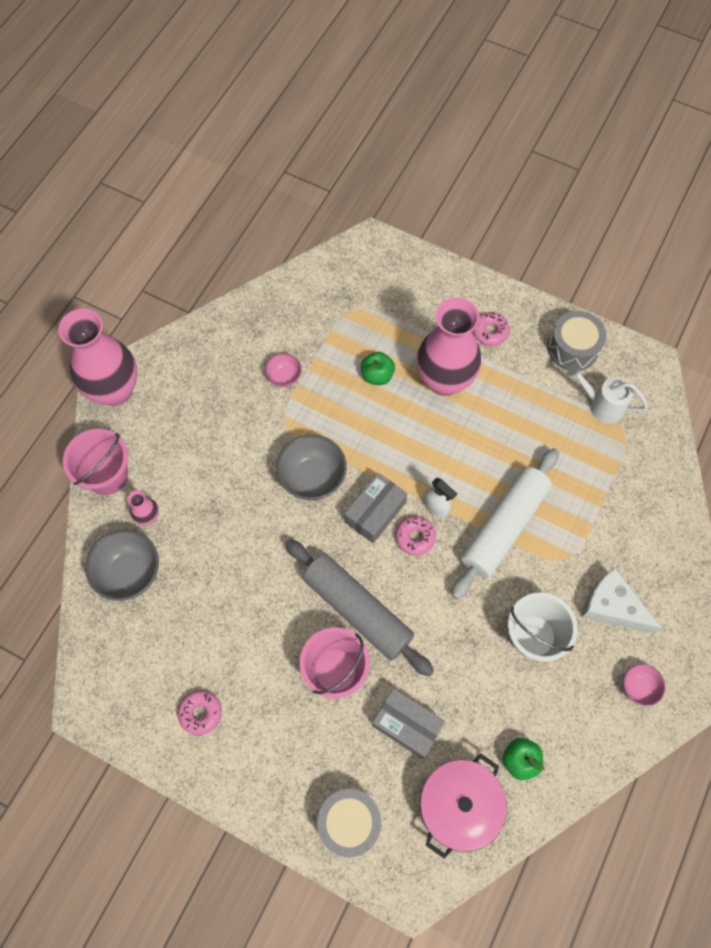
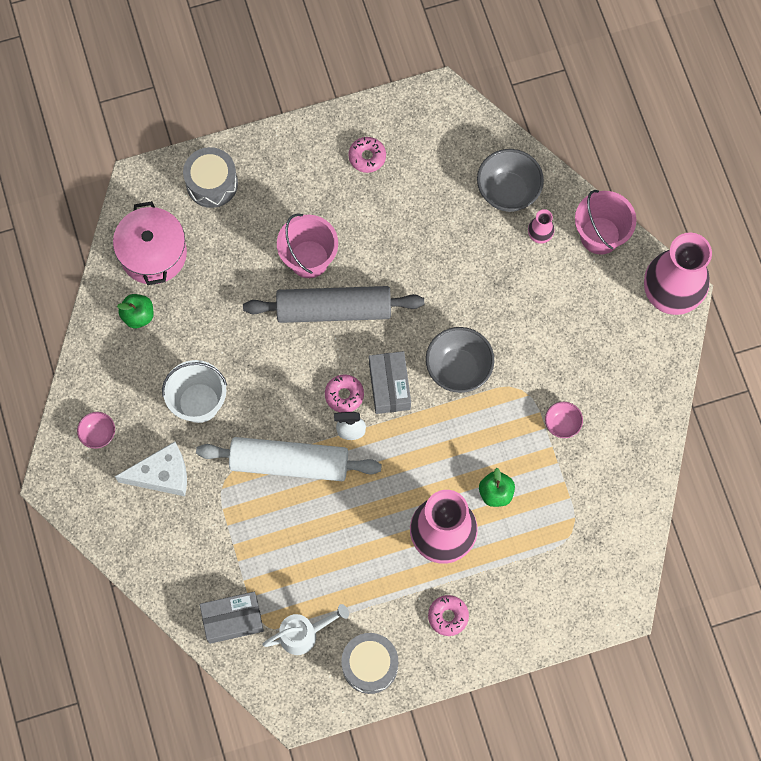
camera: 135 degrees right, 5 degrees up
grey box [372,688,445,759] -> grey box moved to [200,592,264,644]
white rolling pin [452,448,559,599] -> white rolling pin turned 75 degrees counterclockwise [196,437,382,481]

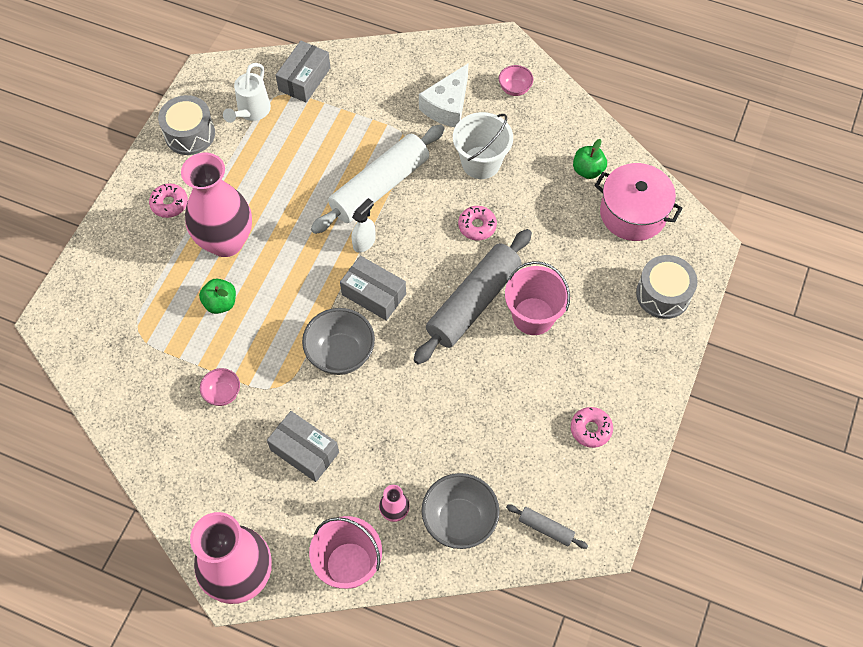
camera: 130 degrees right, 10 degrees down
pink donut [325,374,364,412] -> pink donut moved to [458,206,497,240]
none -> grey box [267,411,339,482]
none -> grey rolling pin [506,504,588,549]

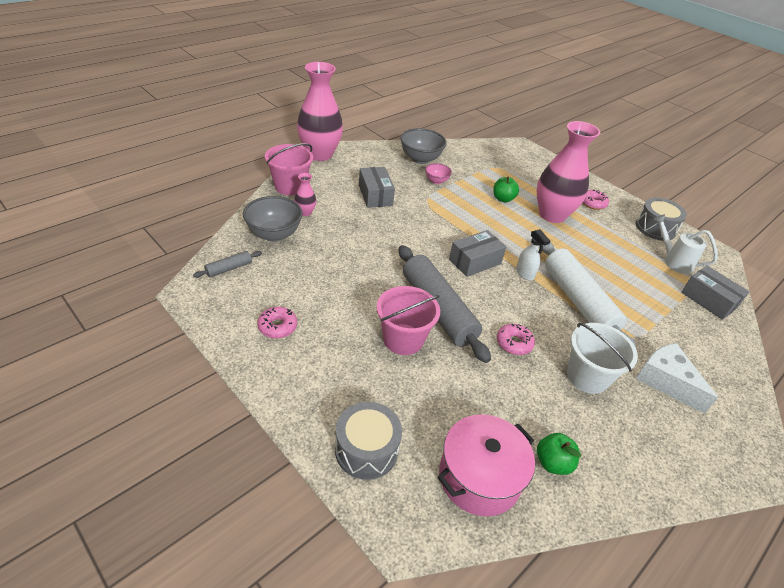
camera: 110 degrees right, 20 degrees down
grey box [267,411,339,482] -> grey box turned 75 degrees counterclockwise [359,167,395,208]
grey bowl [302,308,375,375] -> grey bowl moved to [400,128,447,164]
pink bowl [499,65,533,96] -> none

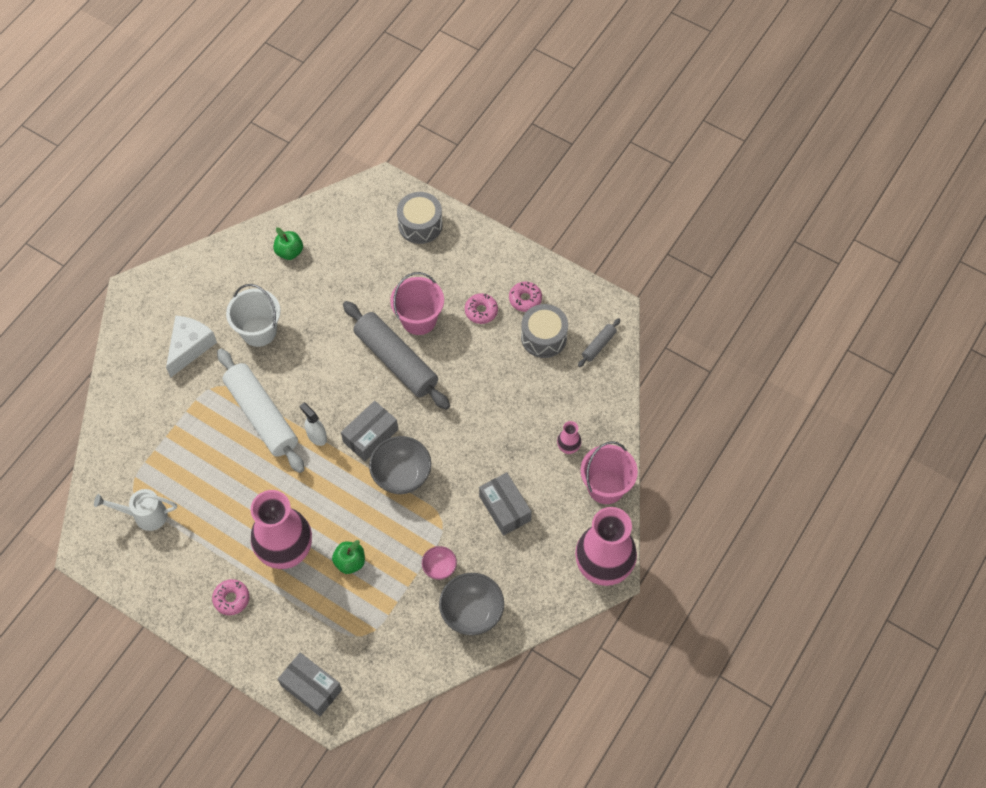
camera: 170 degrees right, 20 degrees up
grey bowl [243,196,302,242] -> grey bowl moved to [369,436,431,494]
pink pot [438,414,535,516] -> none
pink donut [497,324,535,355] -> pink donut moved to [465,293,498,324]
grey drum [636,198,687,241] -> grey drum moved to [521,304,568,358]
white cheese [636,343,718,413] -> white cheese turned 105 degrees counterclockwise [166,316,217,378]
white watering can [653,214,718,274] -> white watering can turned 150 degrees clockwise [94,489,177,531]
grey box [681,266,749,320] -> grey box moved to [278,653,342,716]

